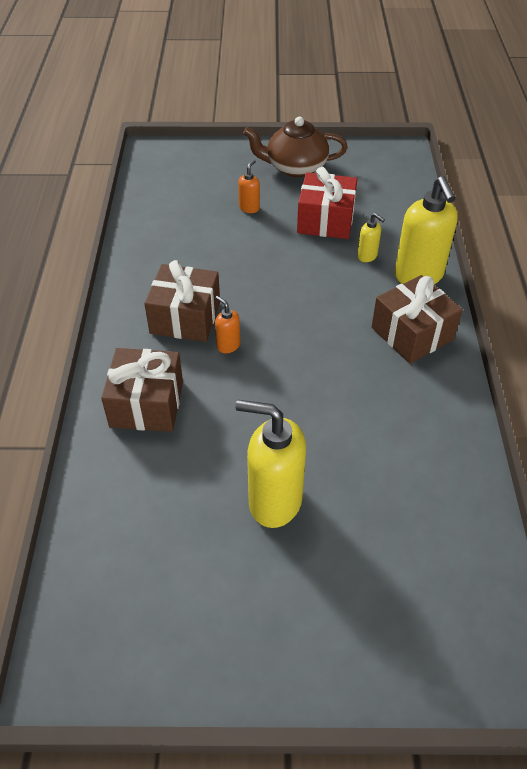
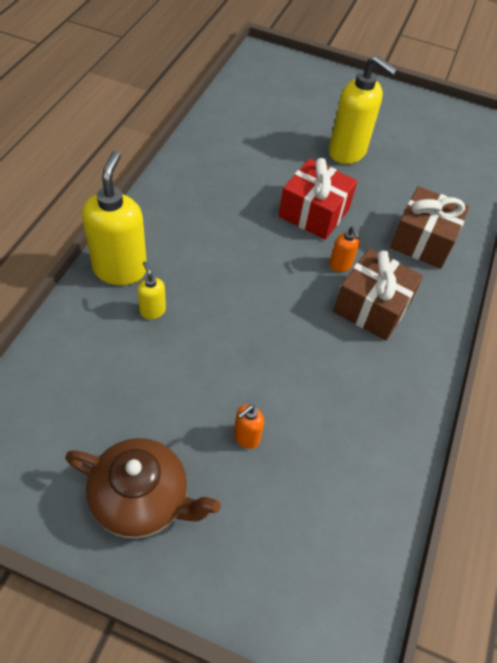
camera: 165 degrees left, 5 degrees up
red gift [297,167,357,239] -> red gift moved to [279,158,357,240]
brown gift [372,275,463,364] -> none

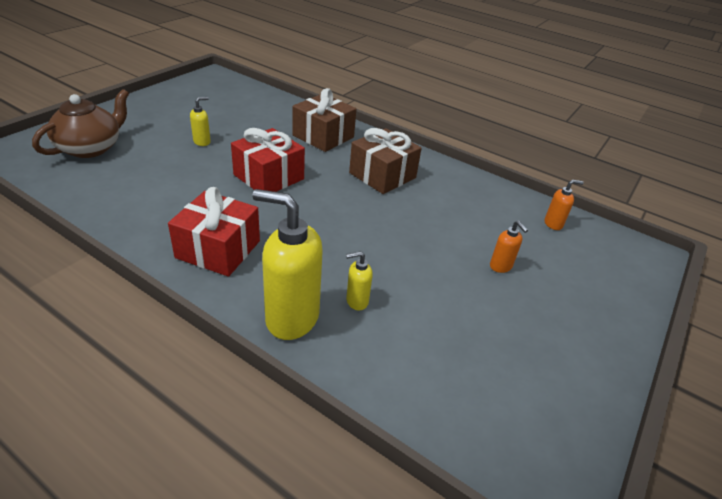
camera: 75 degrees left, 15 degrees down
brown teapot [65,438,220,538] -> brown teapot moved to [32,89,129,158]
yellow soap dispenser [329,55,398,164] -> yellow soap dispenser [190,97,211,146], size x0.46
orange soap dispenser [329,227,360,272] -> orange soap dispenser moved to [545,180,584,230]
none -> red gift [168,187,260,277]

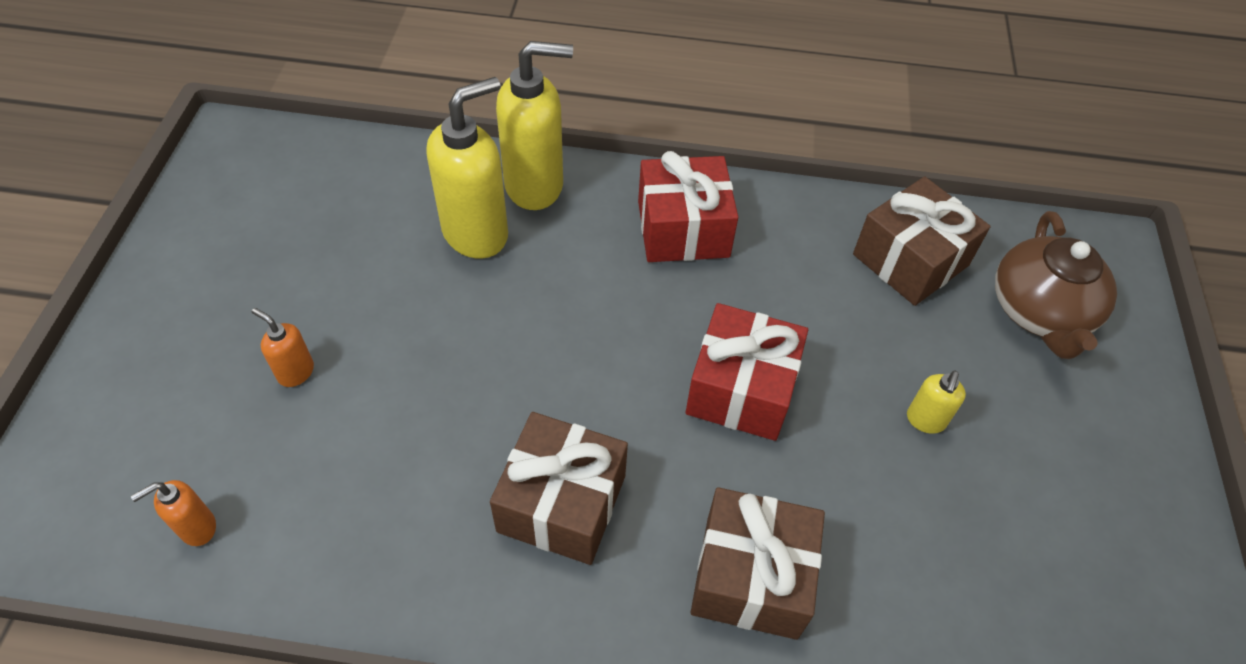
camera: 155 degrees right, 15 degrees up
yellow soap dispenser [346,251,373,310] -> yellow soap dispenser [426,77,508,259], size x2.15
none -> brown gift [853,177,991,306]

